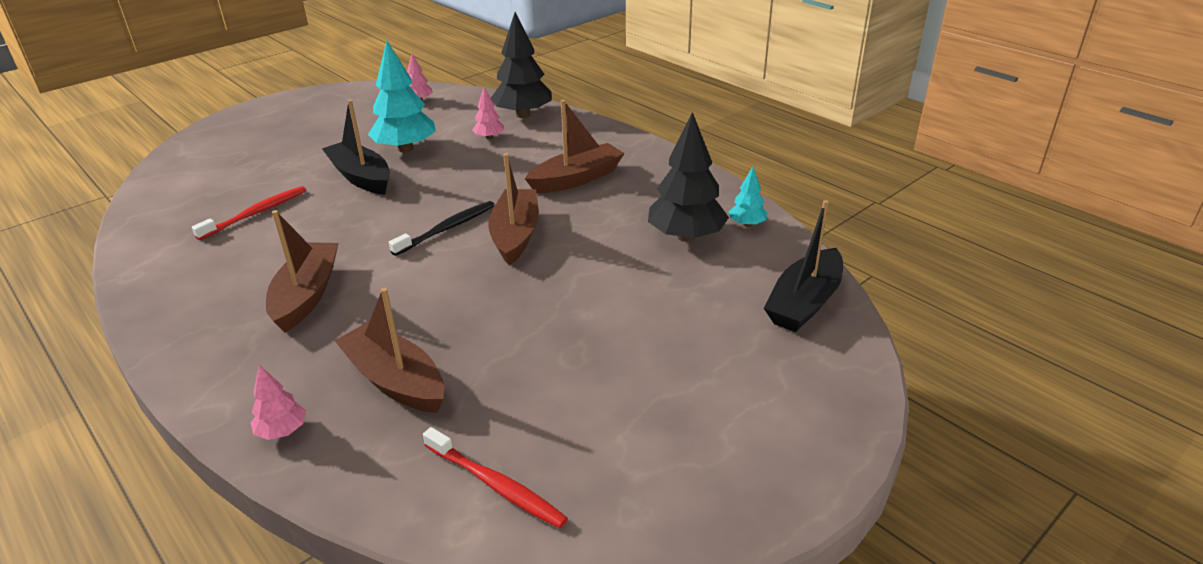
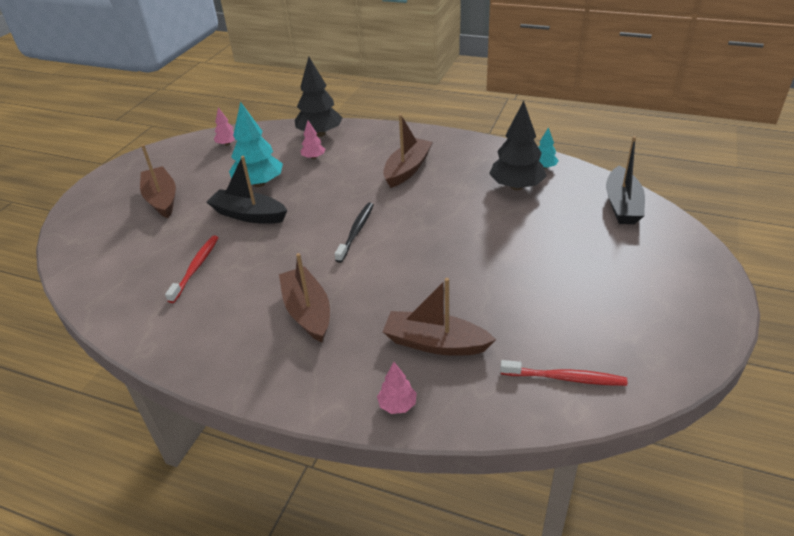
camera: 25 degrees left, 5 degrees up
brown boat [488,153,539,265] -> brown boat moved to [140,144,176,218]

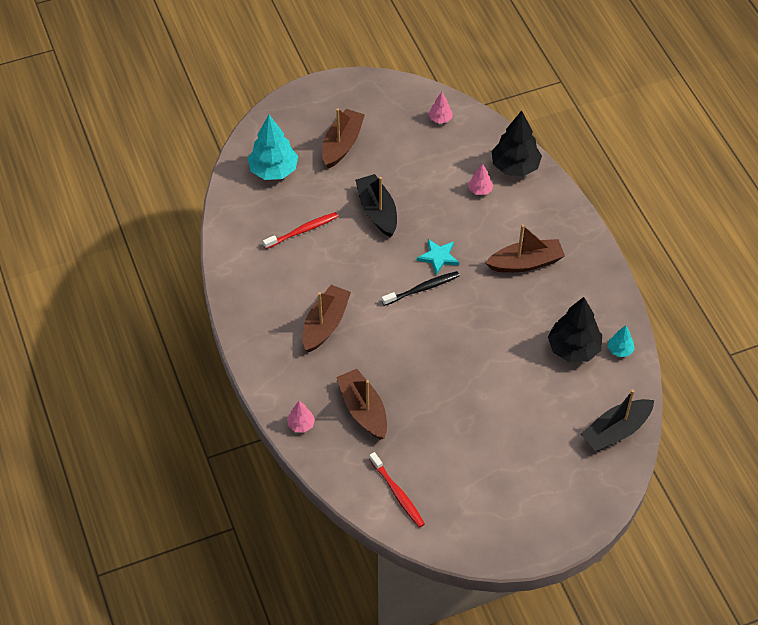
camera: 45 degrees right, 15 degrees up
turquoise tree [229,101,283,187] -> turquoise tree moved to [248,115,298,180]
none -> turquoise star [417,239,459,275]

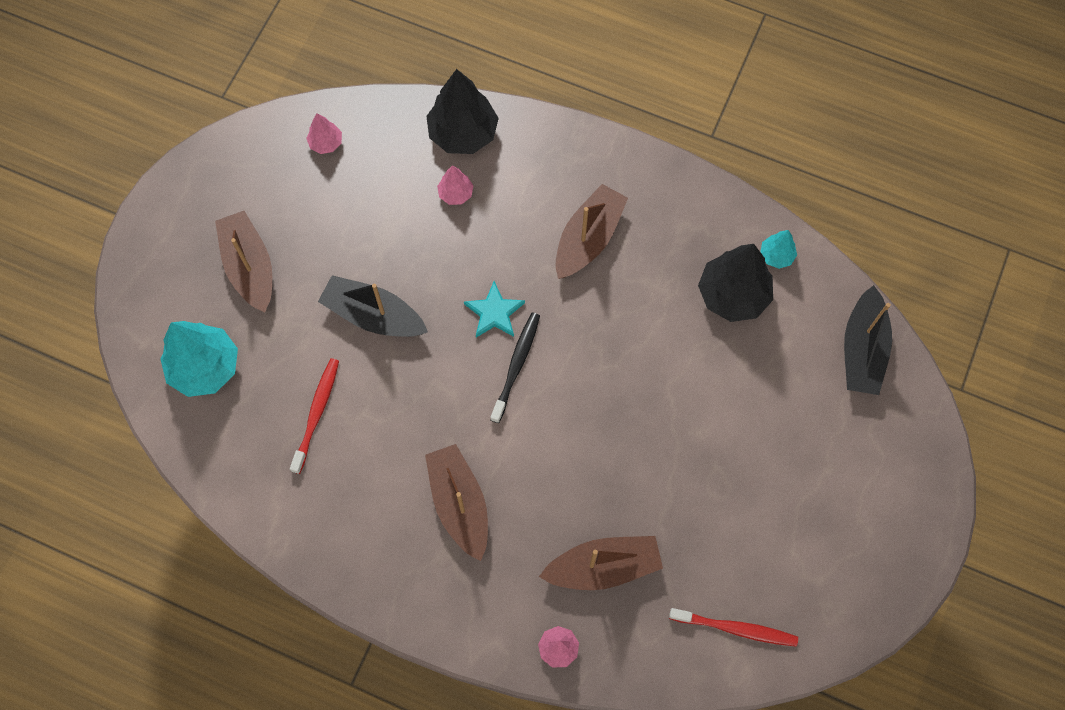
camera: 45 degrees left, 15 degrees up
brown boat [336,369,387,440] -> brown boat turned 150 degrees clockwise [539,536,663,590]

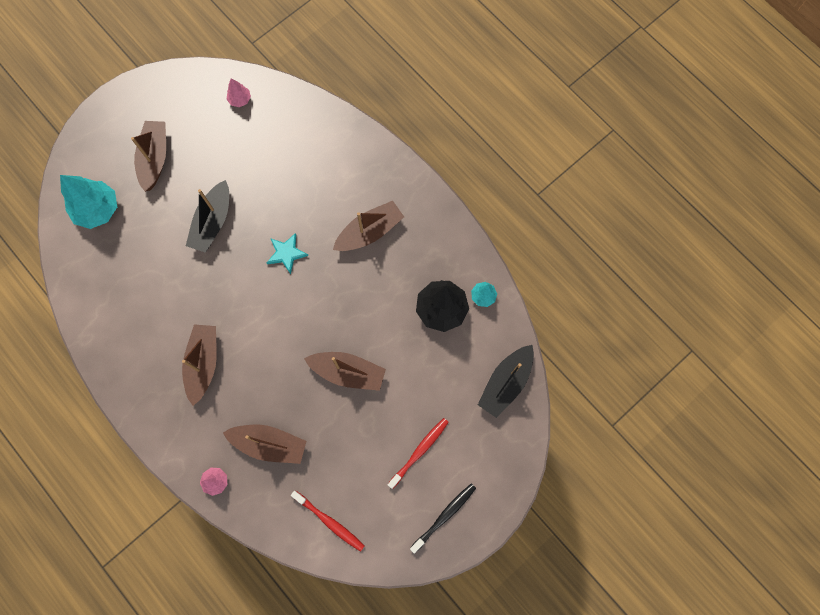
camera: 25 degrees right, 5 degrees up
red toothbrush [290,358,339,474] -> red toothbrush moved to [387,418,449,489]
black boat [318,275,428,337] -> black boat turned 120 degrees counterclockwise [186,180,229,253]
black tree [426,69,499,154] -> none
pink tree [437,165,473,205] -> none
black toothbrush [491,313,540,423] -> black toothbrush moved to [410,483,476,554]
none -> brown boat [304,352,386,391]

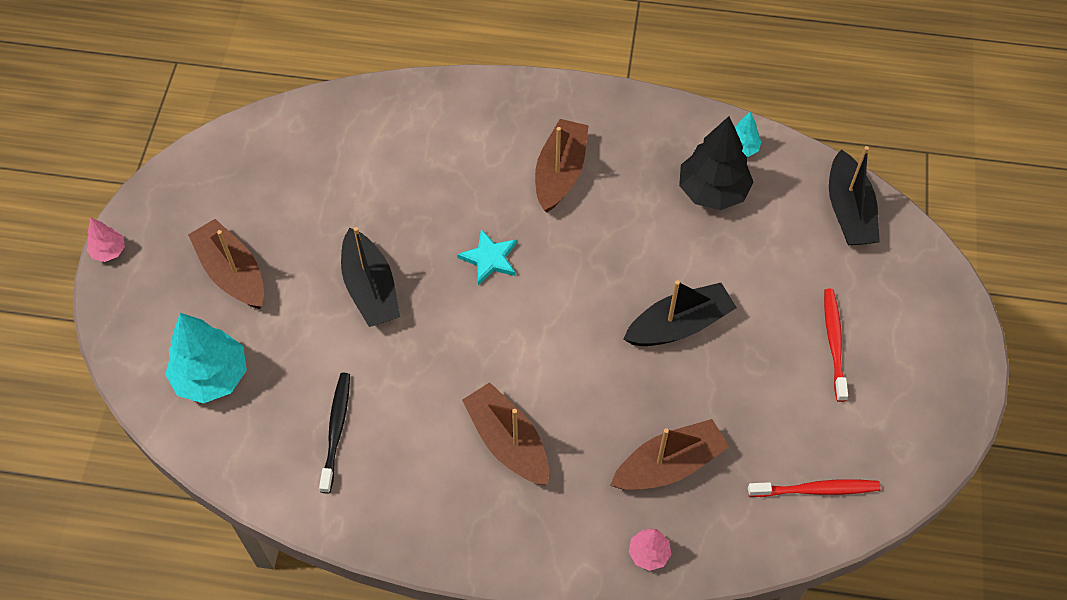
camera: 40 degrees left, 15 degrees down
pink tree [227,78,251,107] -> pink tree moved to [87,217,125,262]
brown boat [304,352,386,391] -> black boat [624,280,737,346]
black toothbrush [410,483,476,554] -> black toothbrush moved to [319,373,350,494]

